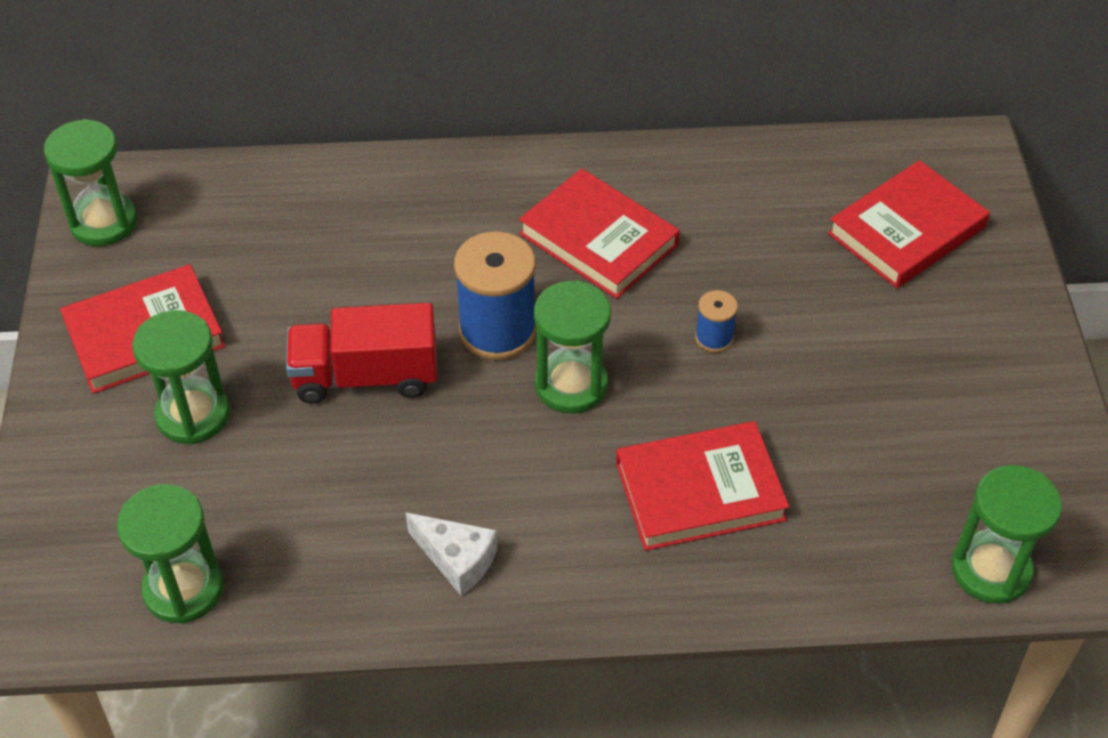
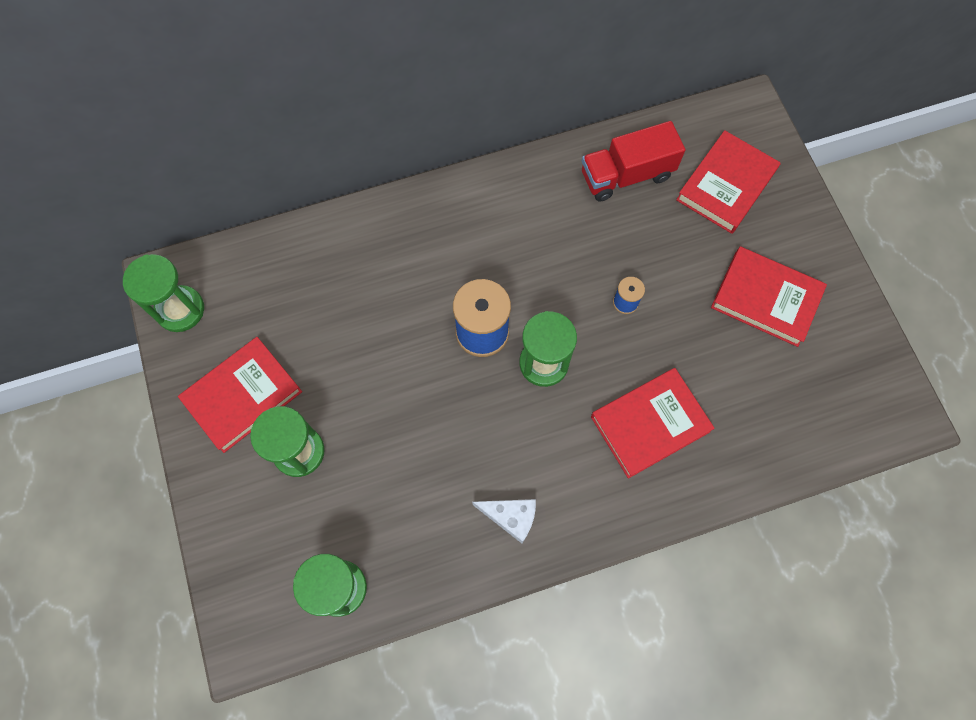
camera: 15 degrees left, 20 degrees up
red truck [286,303,437,404] -> red truck moved to [582,121,686,201]
red book [519,169,680,299] -> red book moved to [711,246,827,347]
green hourglass [951,465,1062,604] -> none

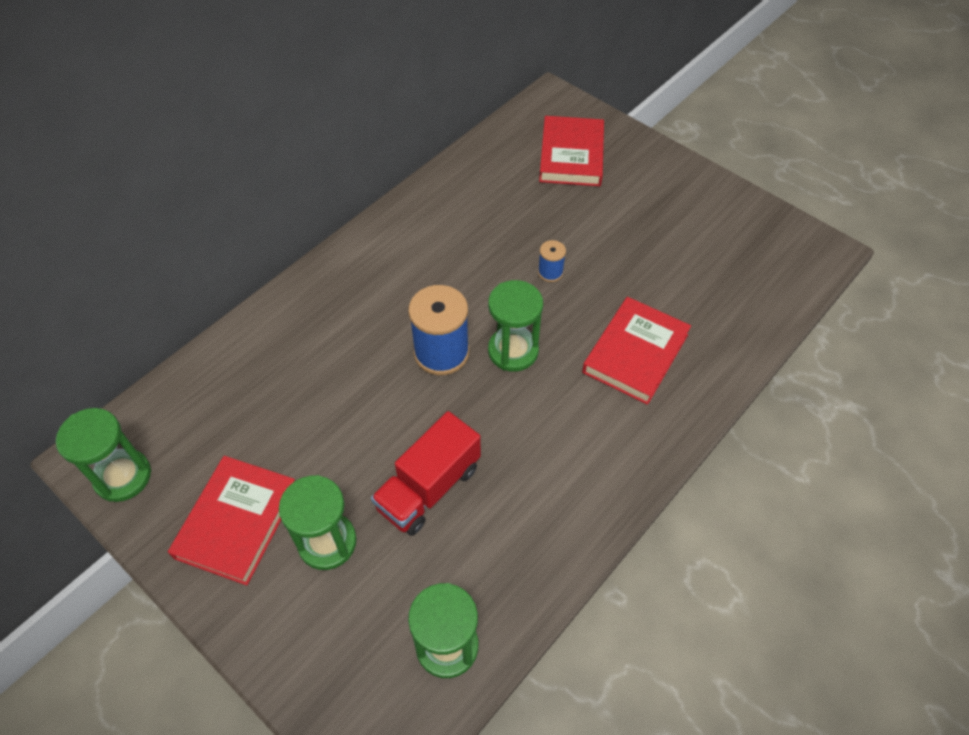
camera: 30 degrees left, 15 degrees down
white cheese [472,499,536,543] -> none
red truck [582,121,686,201] -> red truck moved to [371,411,481,536]
red book [711,246,827,347] -> none

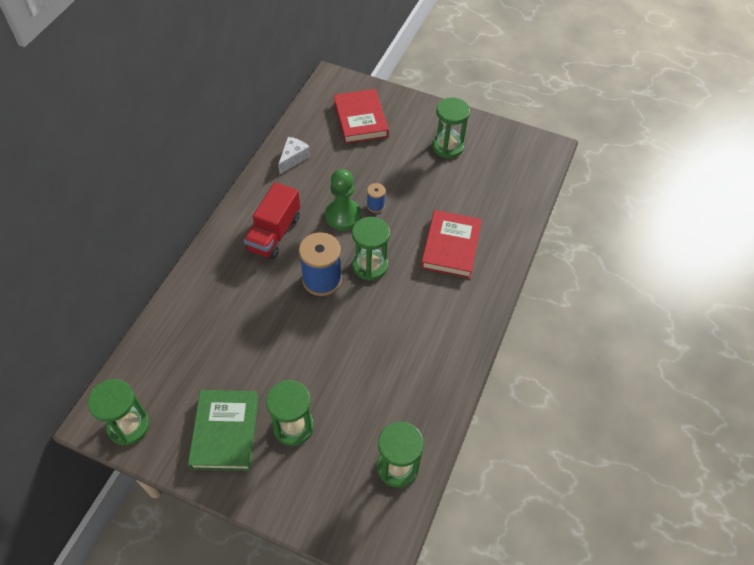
camera: 20 degrees left, 0 degrees up
red book [168,456,295,585] -> green book [188,390,259,471]
red truck [371,411,481,536] -> red truck moved to [244,182,300,259]
none -> white cheese [278,137,311,174]
none -> green pawn [325,169,361,230]
none -> green hourglass [432,98,470,158]

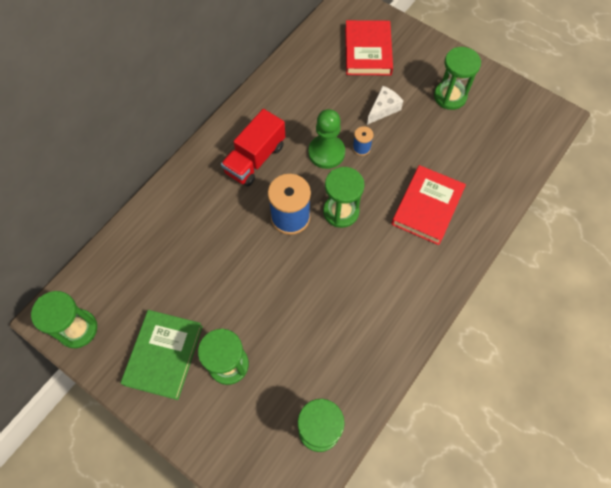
camera: 15 degrees right, 10 degrees up
white cheese [278,137,311,174] -> white cheese moved to [367,86,403,125]

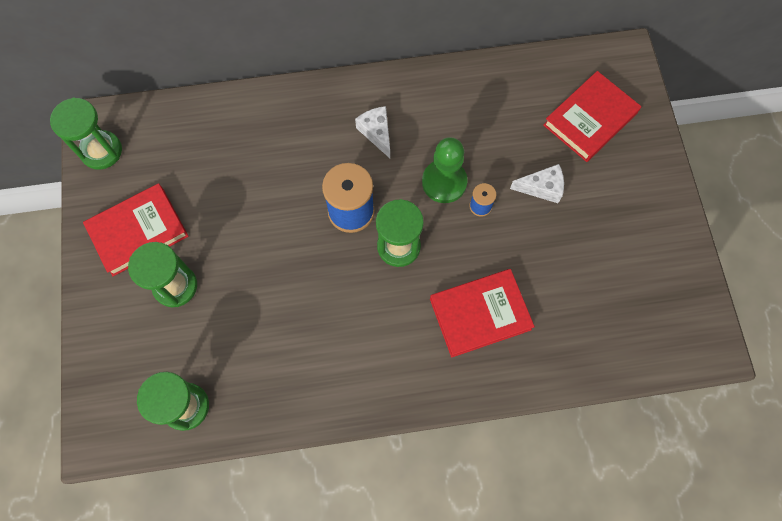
camera: 45 degrees right, 5 degrees up
green book [121,310,203,400] -> red book [83,183,189,276]
red truck [221,109,285,186] -> white cheese [355,106,390,158]
green hourglass [434,47,481,110] -> none

